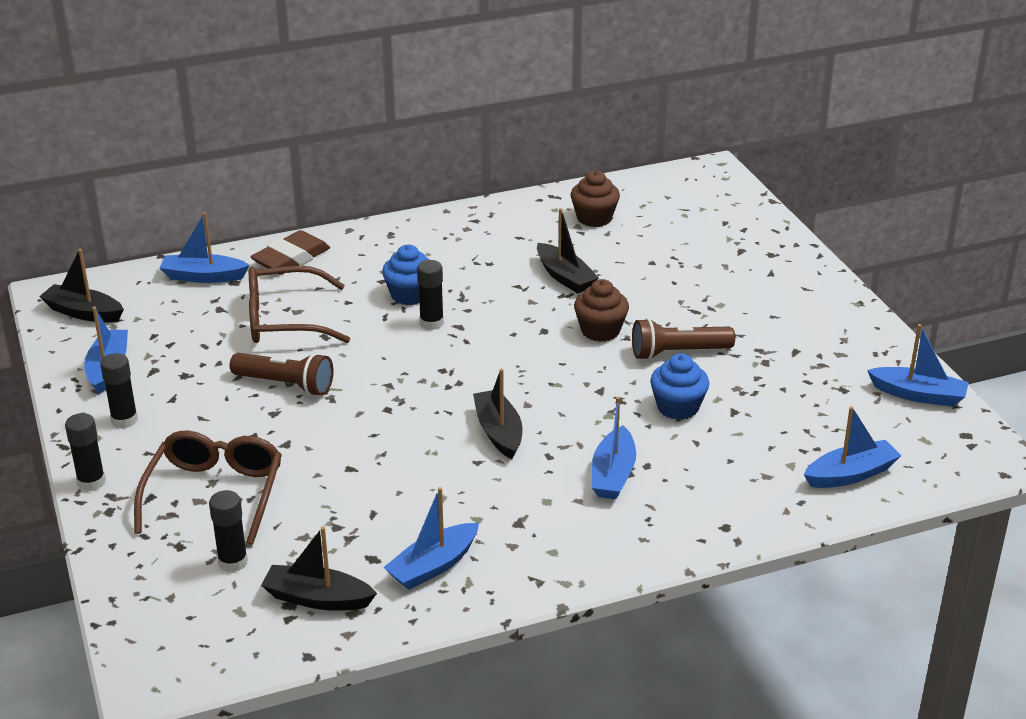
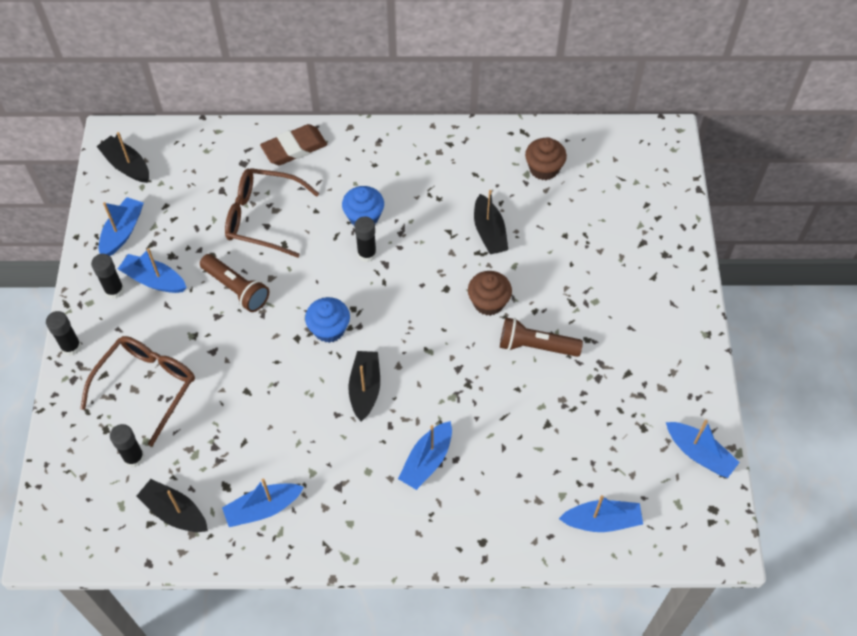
camera: 20 degrees right, 25 degrees up
blue boat [159,212,250,283] -> blue boat moved to [118,248,187,293]
blue cupcake [650,354,709,420] -> blue cupcake moved to [305,297,350,343]

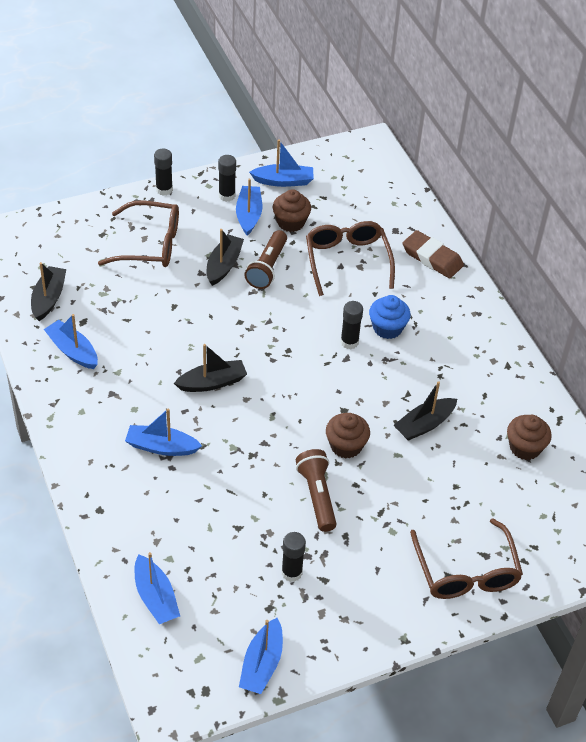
camera: 65 degrees right, 10 degrees down
black boat [96,132,149,183] -> black boat moved to [207,229,244,286]
black glue stick [110,424,145,467] -> black glue stick moved to [282,532,306,582]
blue cupcake [305,297,350,343] -> none
none -> brown cupcake [273,189,311,232]
none -> brown glasses [410,518,523,599]

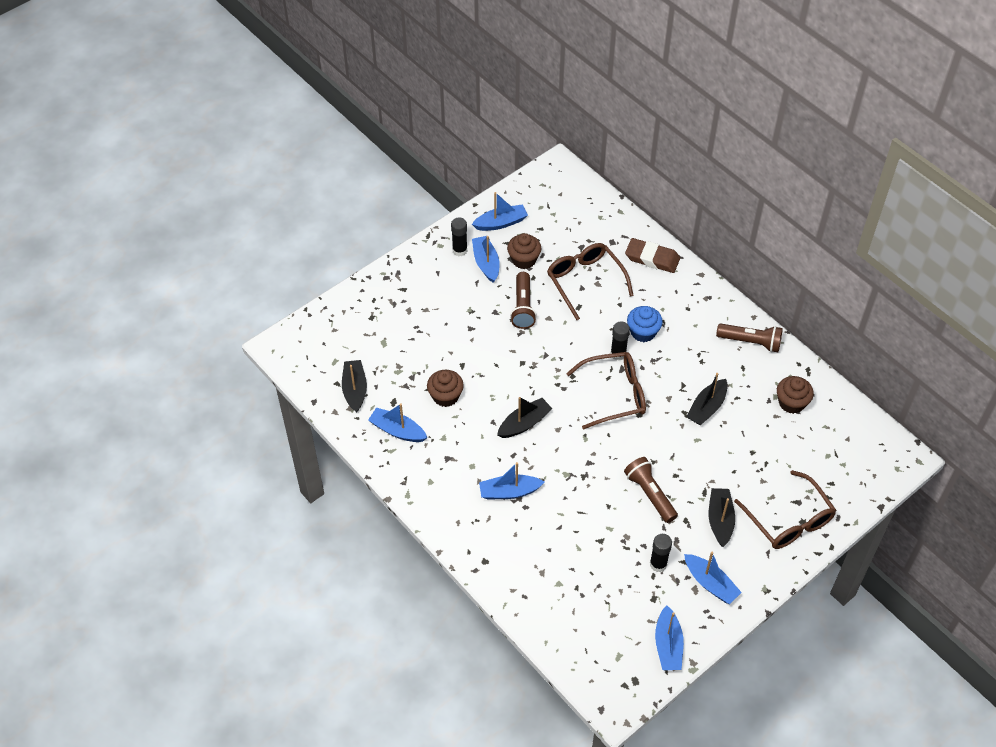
camera: 15 degrees left, 5 degrees up
brown glasses [98,201,179,267] -> brown glasses moved to [566,352,646,430]
blue boat [135,552,180,624] -> blue boat moved to [684,552,742,604]
black glue stick [154,149,173,196] -> none
black boat [207,229,244,286] -> black boat moved to [709,488,735,547]
brown cupcake [326,413,370,459] -> brown cupcake moved to [427,370,464,407]
none -> brown flashlight [716,323,783,352]

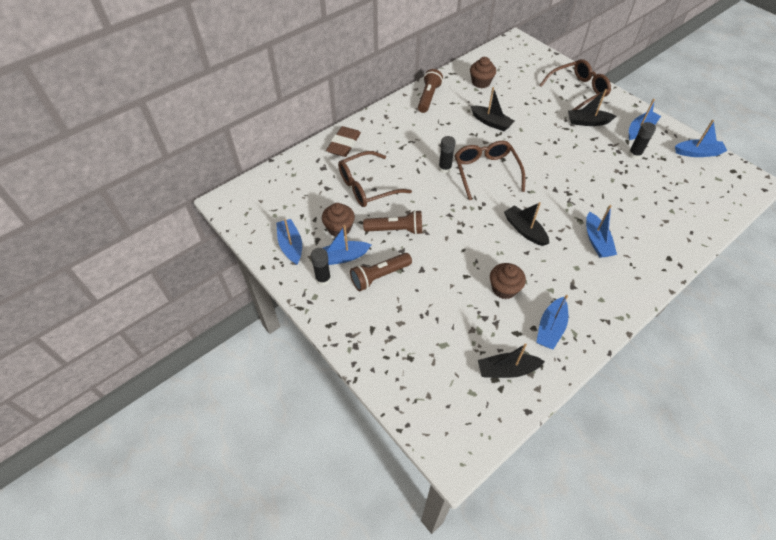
camera: 90 degrees left, 0 degrees up
brown flashlight [624,457,678,523] -> brown flashlight moved to [350,253,412,291]
blue cupcake [627,306,663,342] -> none

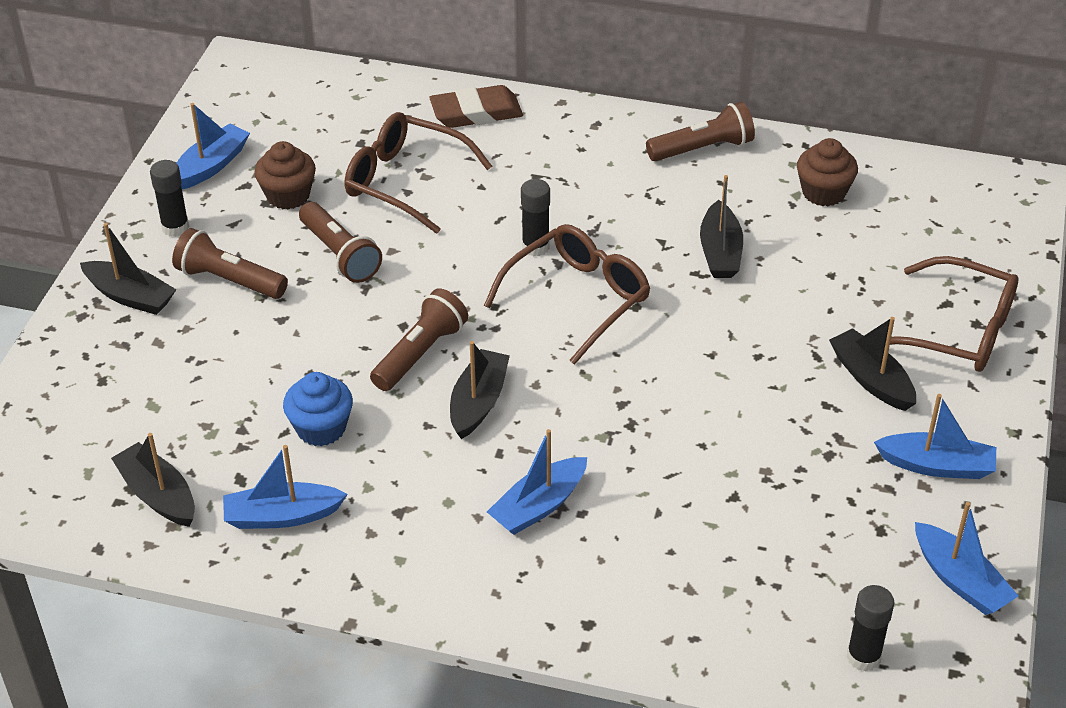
camera: 55 degrees right, 10 degrees down
blue boat [323,225,371,265] -> none
brown cupcake [490,263,526,299] -> blue cupcake [283,372,353,446]
black glue stick [628,122,656,159] -> black glue stick moved to [847,585,894,672]
none -> black boat [80,223,177,315]
none -> brown flashlight [370,288,468,391]

